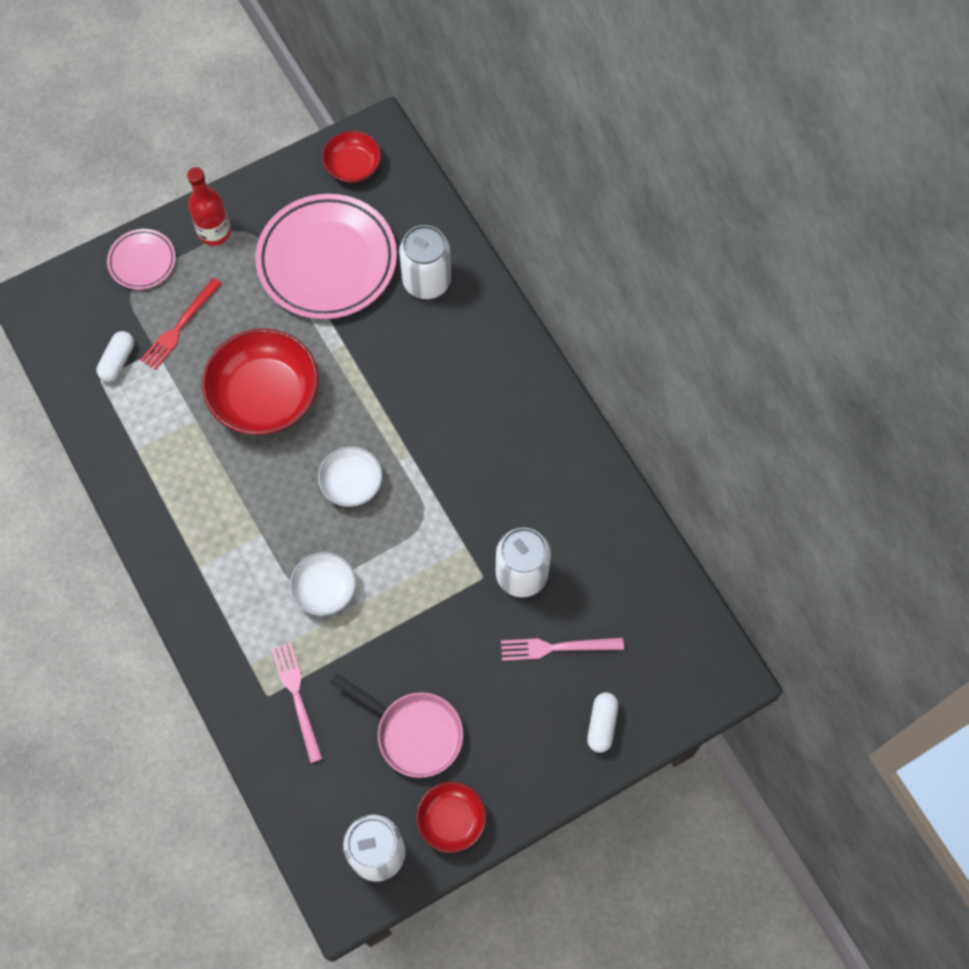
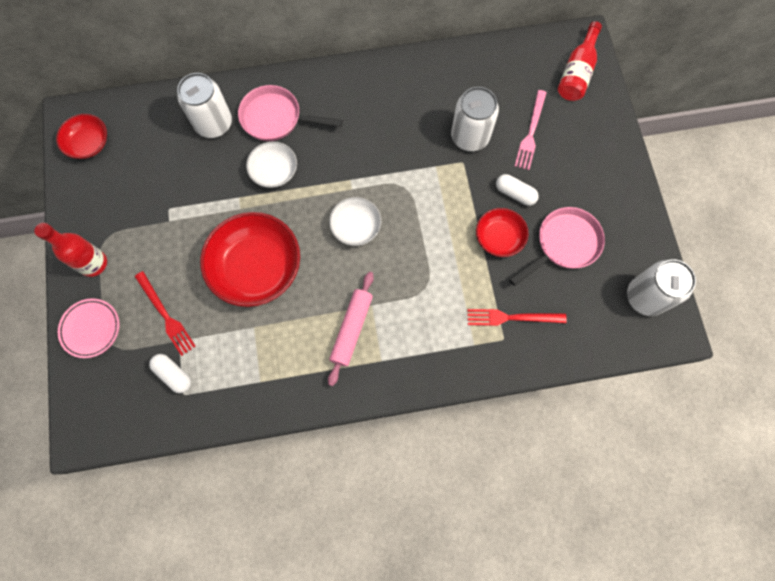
camera: 70 degrees left, 5 degrees up
pink plate [255,194,397,319] -> none
pink fork [272,642,323,763] -> red fork [467,309,567,326]
white bowl [290,552,356,616] -> white bowl moved to [246,141,297,188]
red bowl [416,782,486,853] -> red bowl moved to [476,208,529,257]
white capsule [587,692,618,753] -> white capsule moved to [496,174,539,206]
none -> pink pan [238,85,343,141]
none -> pink rolling pin [328,272,374,386]
none -> red bottle [558,21,602,101]

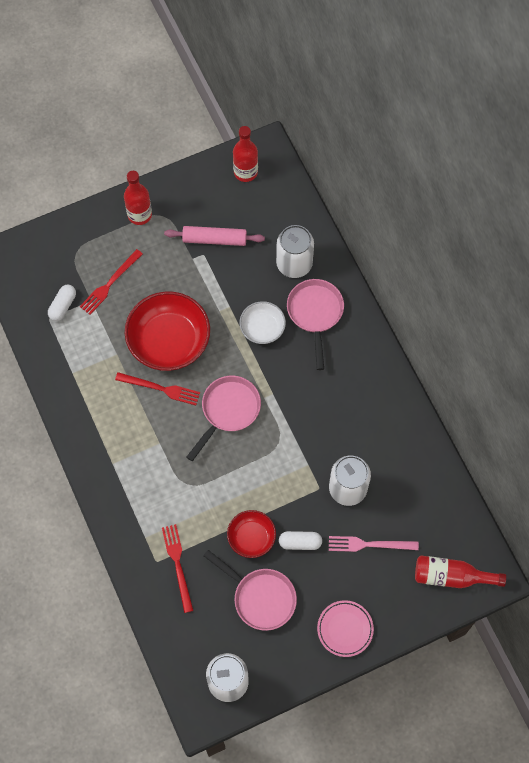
camera: 75 degrees right, 5 degrees down
red bowl [56,114,107,159] -> red bottle [233,126,258,182]
pink plate [58,298,120,358] -> pink plate moved to [317,600,374,657]
pink rolling pin [328,272,374,386] -> pink rolling pin moved to [164,226,265,246]
white bowl [329,197,381,246] -> pink pan [186,376,261,461]
white capsule [496,174,539,206] -> white capsule turned 75 degrees clockwise [279,531,322,550]
none -> red fork [115,372,200,405]

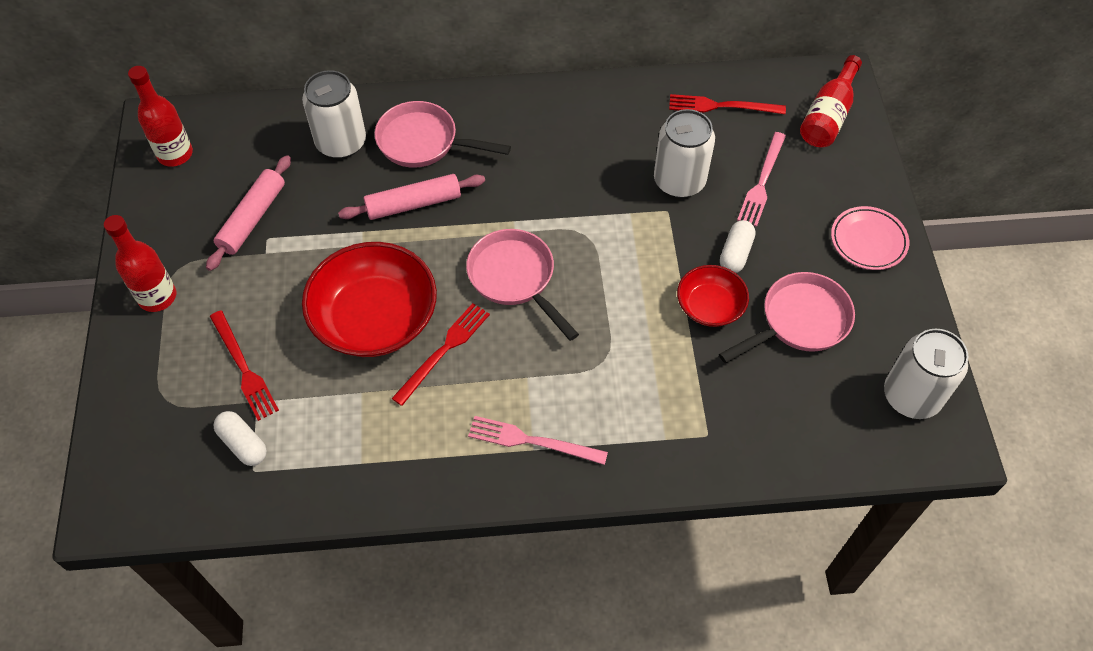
camera: 70 degrees left, 10 degrees down
red fork [162,524,193,613] -> red fork moved to [669,94,786,114]
white bowl [239,301,286,344] -> pink rolling pin [338,174,485,220]
none -> pink fork [468,416,608,465]

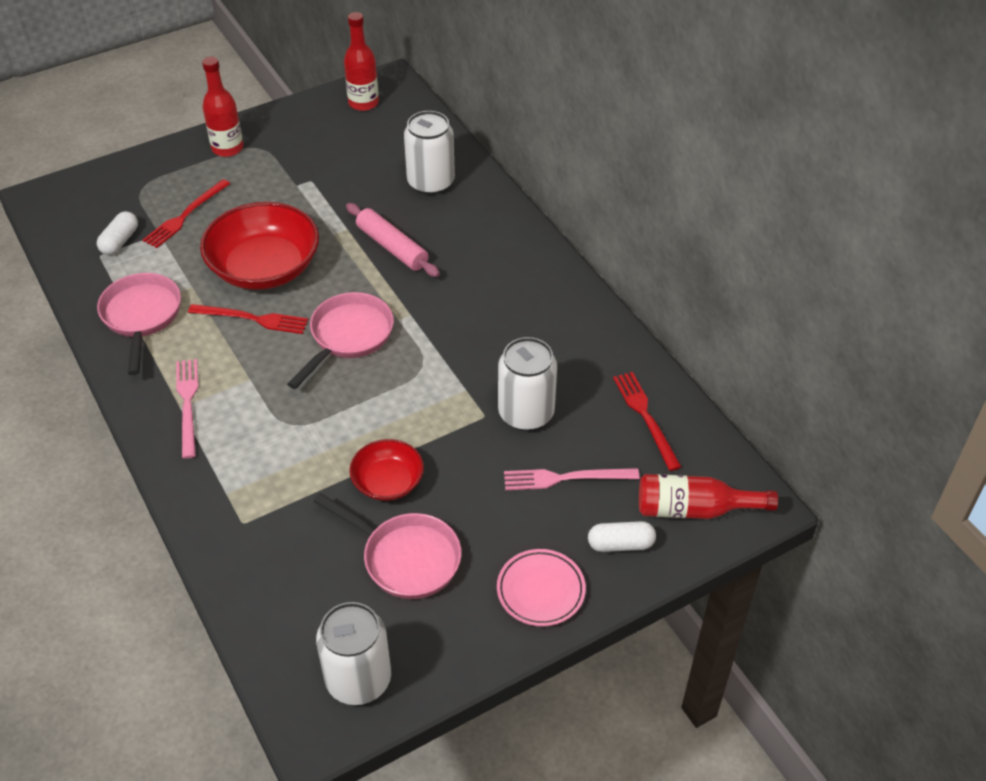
camera: 65 degrees right, 10 degrees down
pink rolling pin [206,155,291,271] -> none
pink pan [375,101,511,168] -> pink pan moved to [97,273,181,375]
white capsule [720,220,756,273] -> white capsule moved to [588,521,656,552]

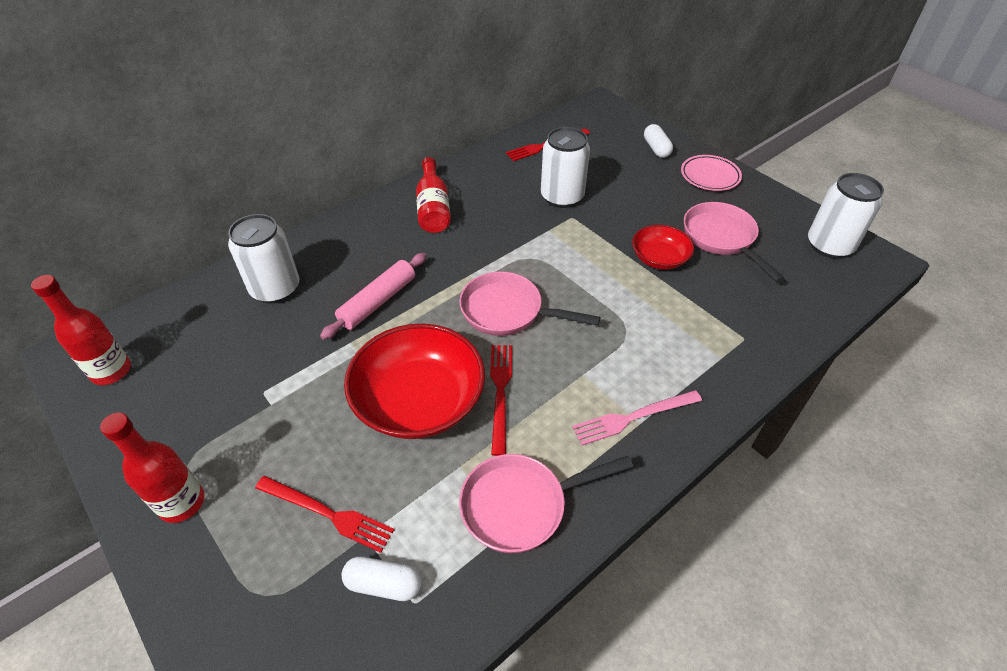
camera: 100 degrees left, 0 degrees up
pink pan [313,493,461,599] -> pink pan turned 45 degrees counterclockwise [684,202,784,282]
pink fork [504,468,640,490] -> none
red bottle [639,474,778,519] -> red bottle moved to [416,157,451,233]

